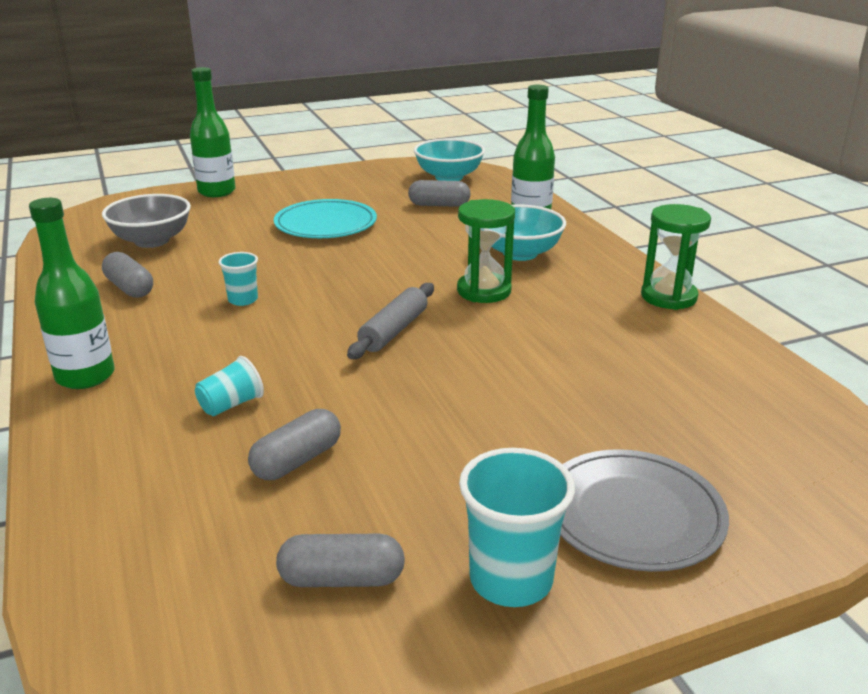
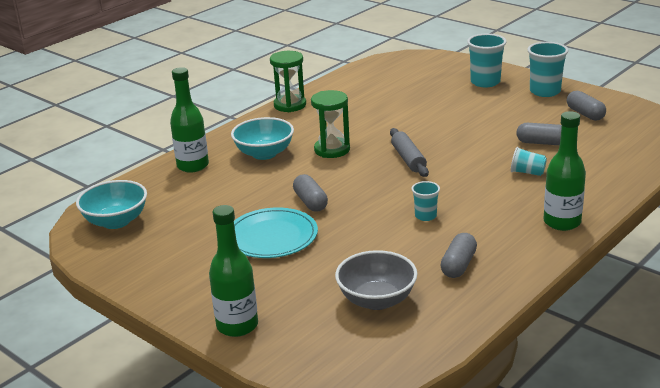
camera: 115 degrees left, 0 degrees up
grey rolling pin [347,283,434,359] -> grey rolling pin turned 75 degrees clockwise [390,128,429,177]
grey capsule [408,180,471,207] -> grey capsule moved to [293,174,328,212]
grey plate [560,449,729,572] -> turquoise cup [467,34,507,87]

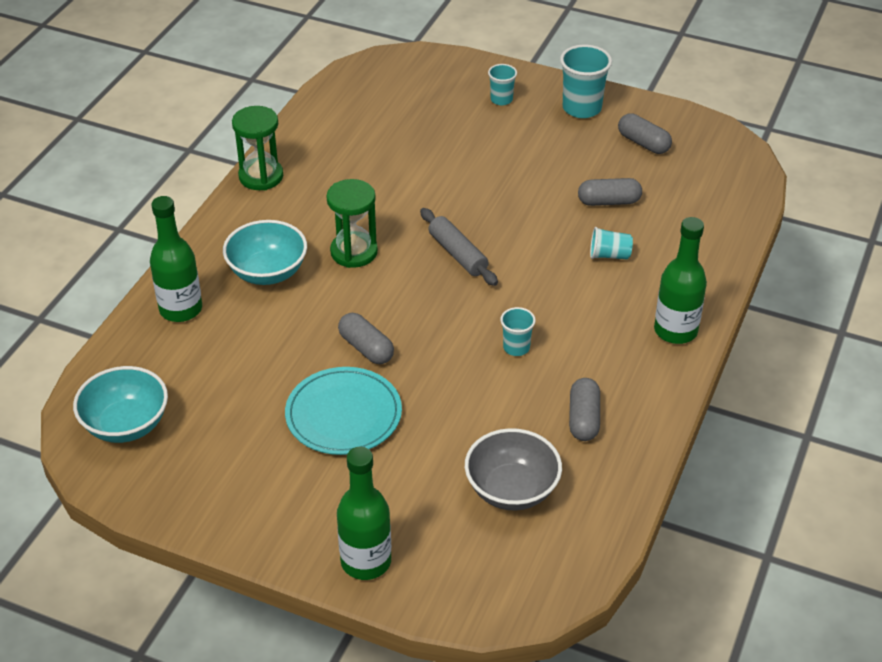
camera: 20 degrees left, 15 degrees up
turquoise cup [467,34,507,87] -> turquoise cup [488,64,517,105], size x0.57

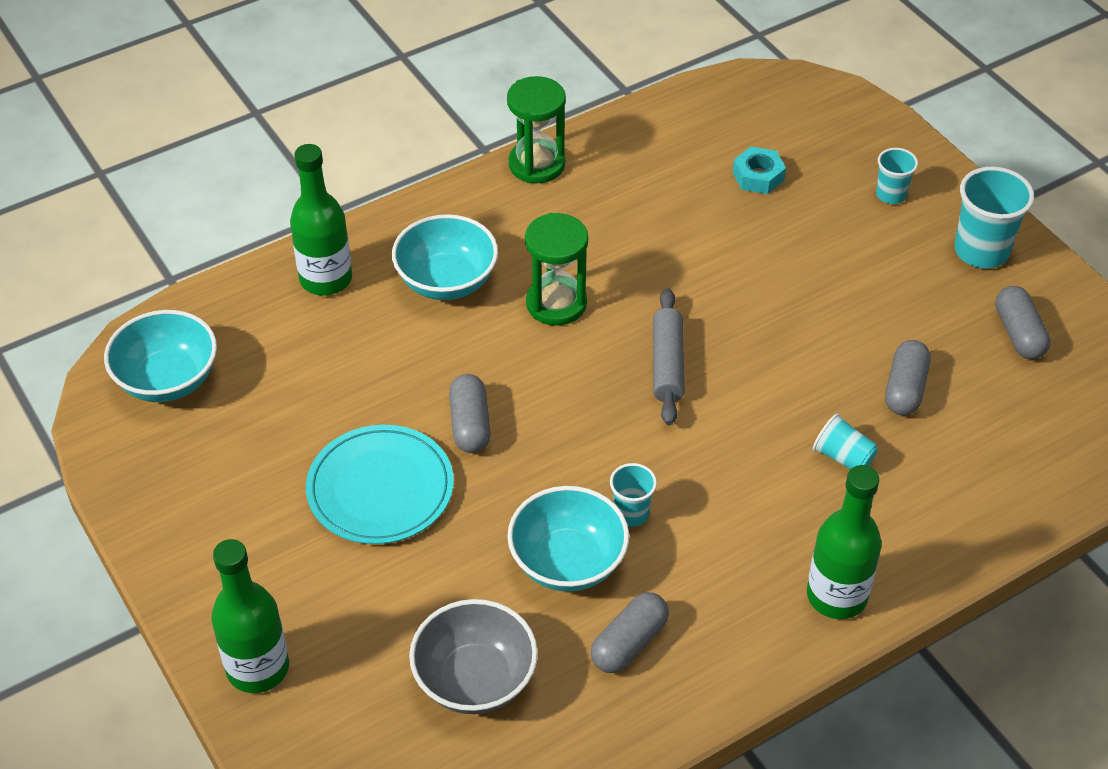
camera: 35 degrees right, 5 degrees up
grey capsule [578,178,642,206] -> grey capsule turned 75 degrees clockwise [885,340,931,415]
none -> turquoise bowl [507,486,629,592]
none -> turquoise nut [733,147,786,194]

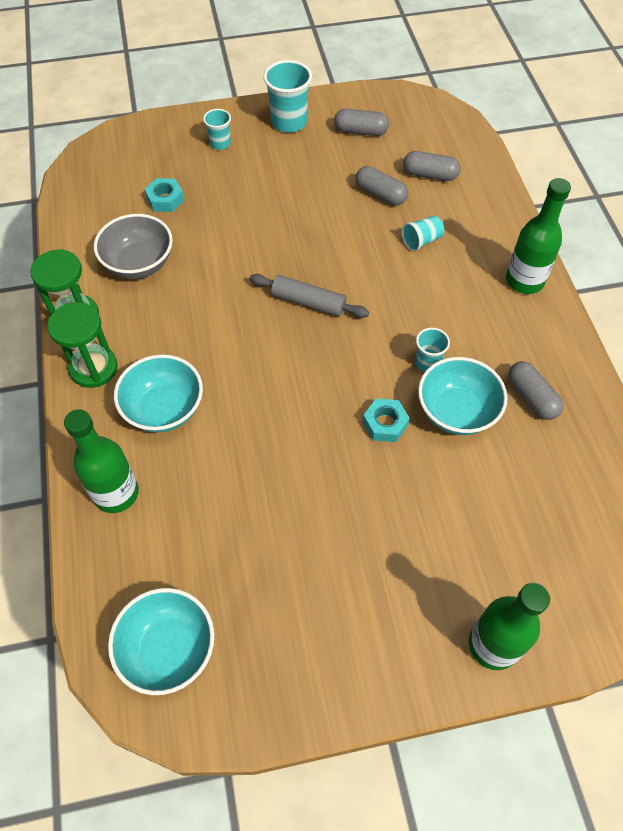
camera: 70 degrees left, 10 degrees up
turquoise plate [306,425,454,544] -> none
grey bowl [409,599,538,714] -> grey bowl moved to [94,214,173,279]
grey capsule [449,374,490,453] -> grey capsule moved to [403,151,461,181]
green hourglass [525,213,588,326] -> green hourglass moved to [47,302,118,388]
none -> turquoise nut [363,398,410,442]

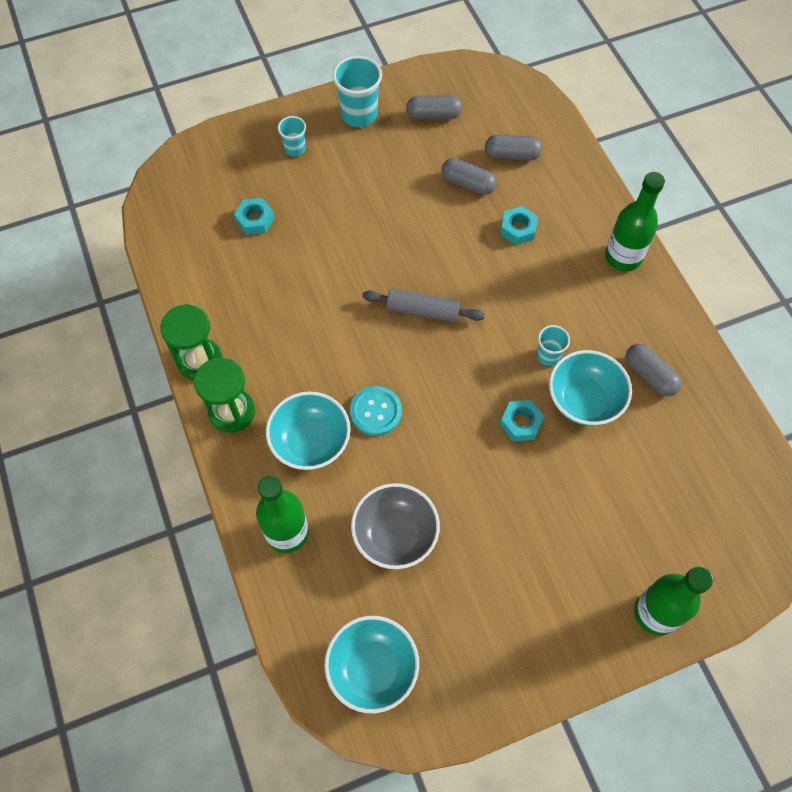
camera: 10 degrees left, 5 degrees up
grey bowl [94,214,173,279] -> grey bowl moved to [351,483,440,569]
turquoise cup [402,216,444,252] -> turquoise nut [500,206,538,245]
none -> turquoise button [350,386,402,436]

